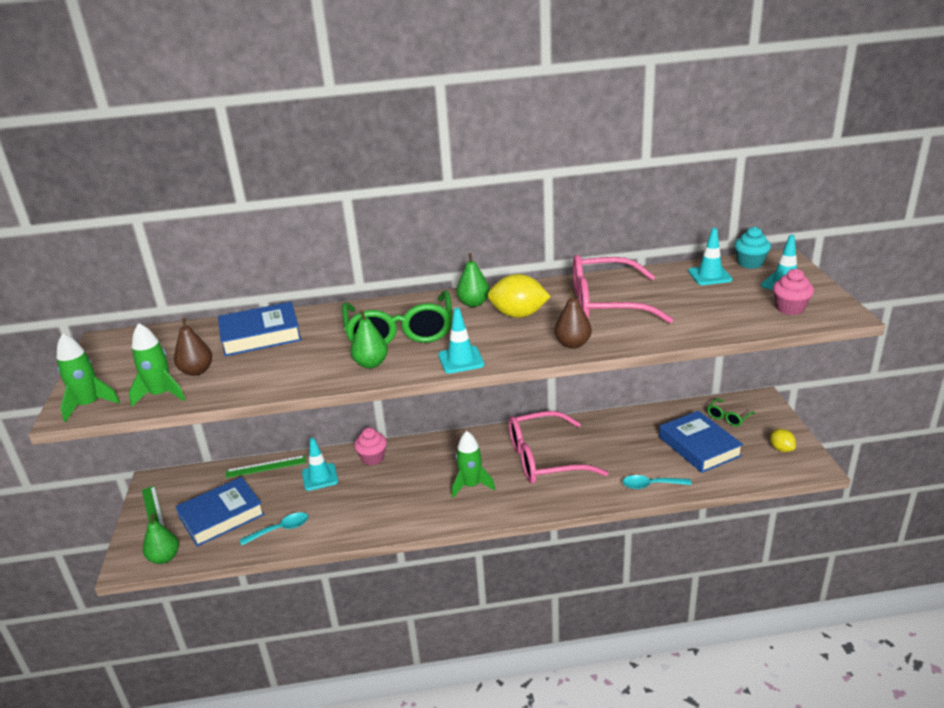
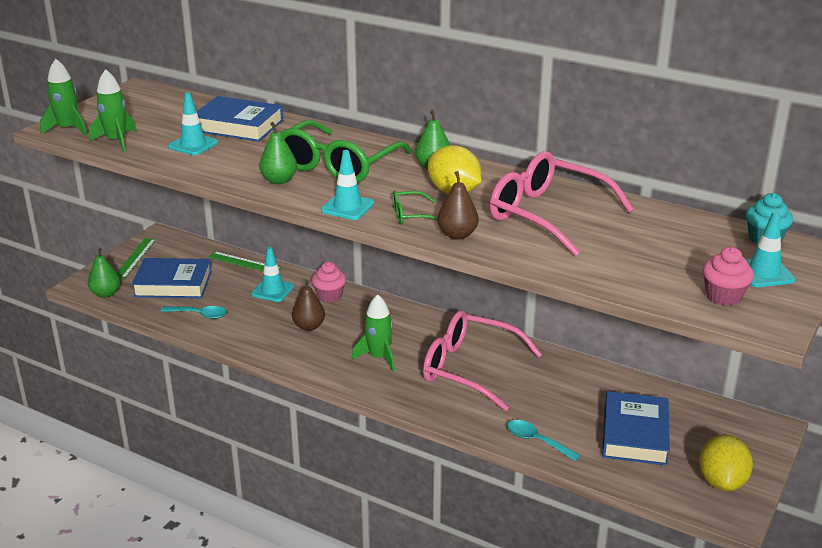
camera: 35 degrees right, 0 degrees up
brown pear [174,317,212,376] -> brown pear moved to [292,280,325,331]
turquoise traffic cone [688,228,733,285] -> turquoise traffic cone moved to [168,92,218,155]
green glasses [707,398,755,426] -> green glasses moved to [392,190,437,224]
yellow lemon [770,429,796,452] -> yellow lemon [699,435,753,491], size x1.76

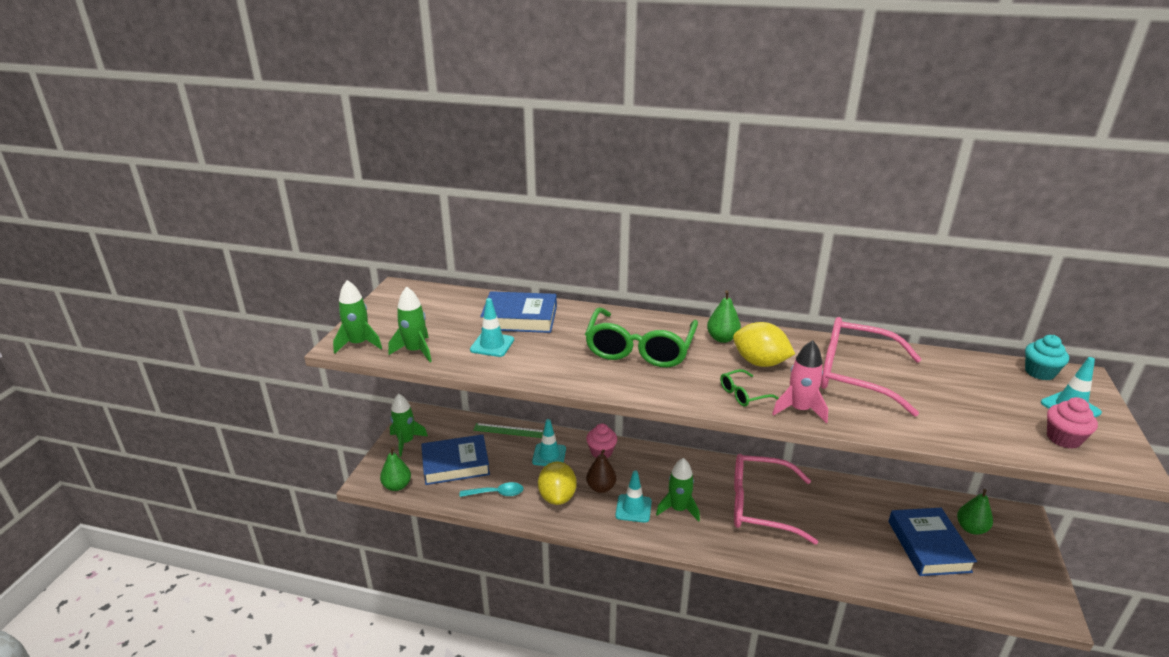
camera: 15 degrees left, 0 degrees up
green ruler [117,238,156,279] -> green rocket [390,394,428,457]
green pear [259,122,297,184] -> green pear moved to [957,489,993,535]
turquoise traffic cone [321,150,374,220] -> turquoise traffic cone moved to [615,470,652,523]
brown pear [437,171,479,240] -> pink rocket [772,340,828,423]
turquoise spoon [507,420,580,461] -> none
yellow lemon [699,435,753,491] -> yellow lemon moved to [538,461,577,505]

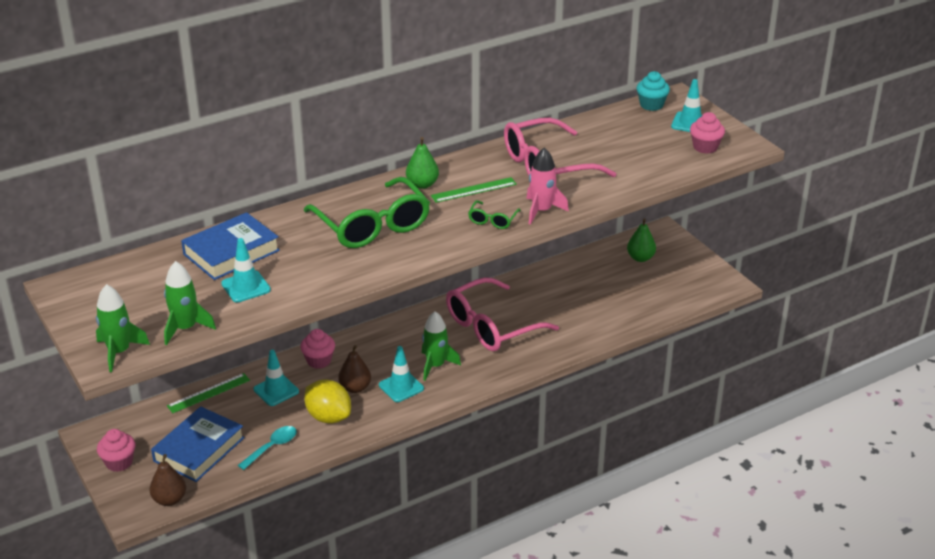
camera: 45 degrees left, 5 degrees up
green pear [380,447,411,491] -> brown pear [150,454,186,506]
green rocket [390,394,428,457] -> pink cupcake [97,429,135,472]
yellow lemon [733,322,795,367] -> green ruler [431,177,517,203]
blue book [888,508,977,576] -> none

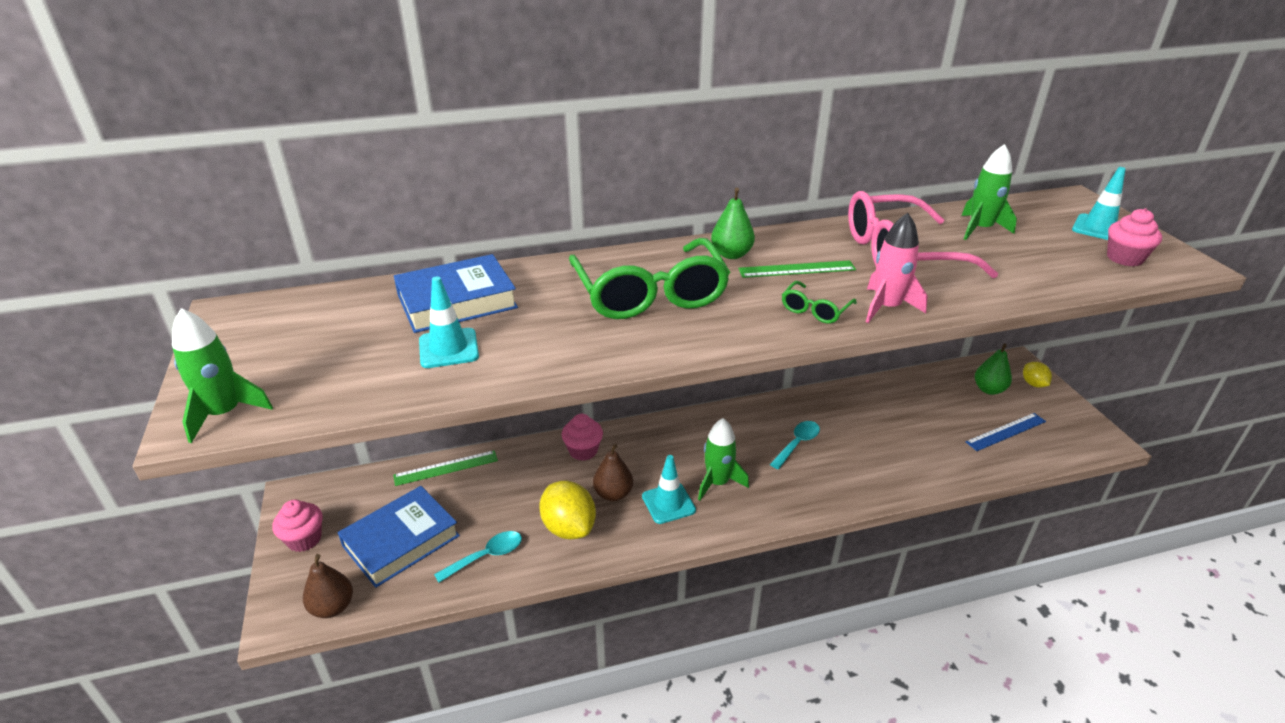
camera: 15 degrees right, 0 degrees up
green rocket [164,261,216,345] -> green rocket moved to [961,144,1017,240]
turquoise traffic cone [254,350,299,406] -> none
pink glasses [446,277,559,351] -> turquoise spoon [770,421,820,469]
turquoise cupcake [637,71,670,111] -> none
none -> blue ruler [966,413,1046,451]
none -> yellow lemon [1023,362,1052,388]

